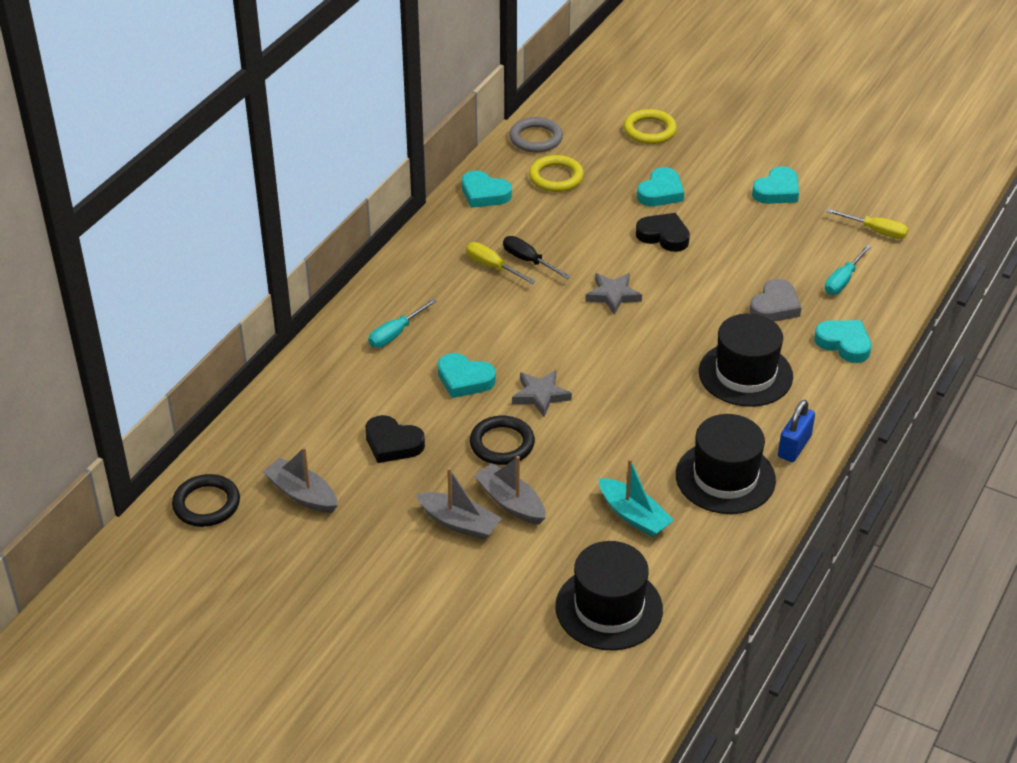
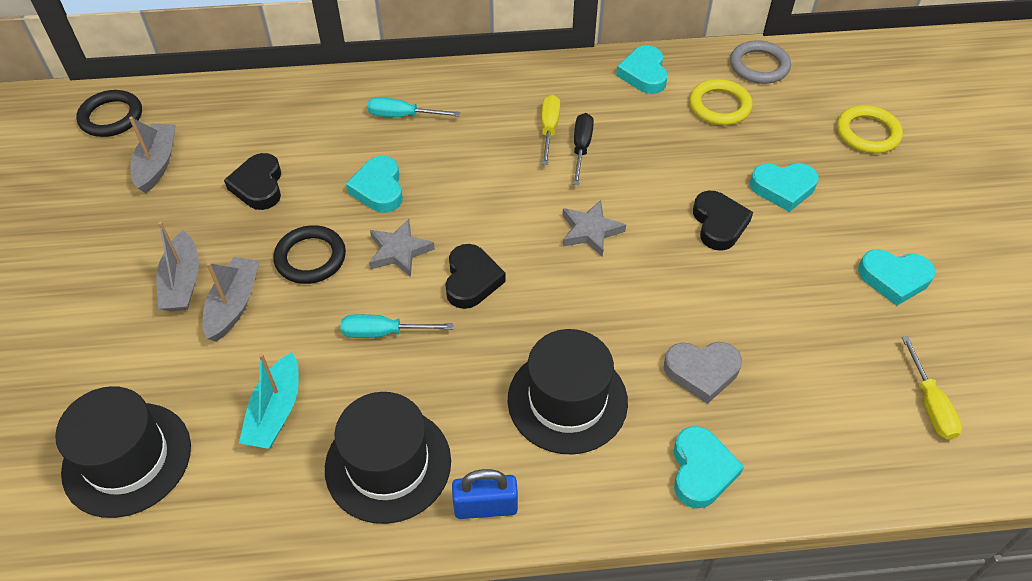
camera: 55 degrees right, 10 degrees up
turquoise screwdriver [825,245,872,295] -> turquoise screwdriver moved to [340,314,453,338]
none -> black heart [445,244,506,309]

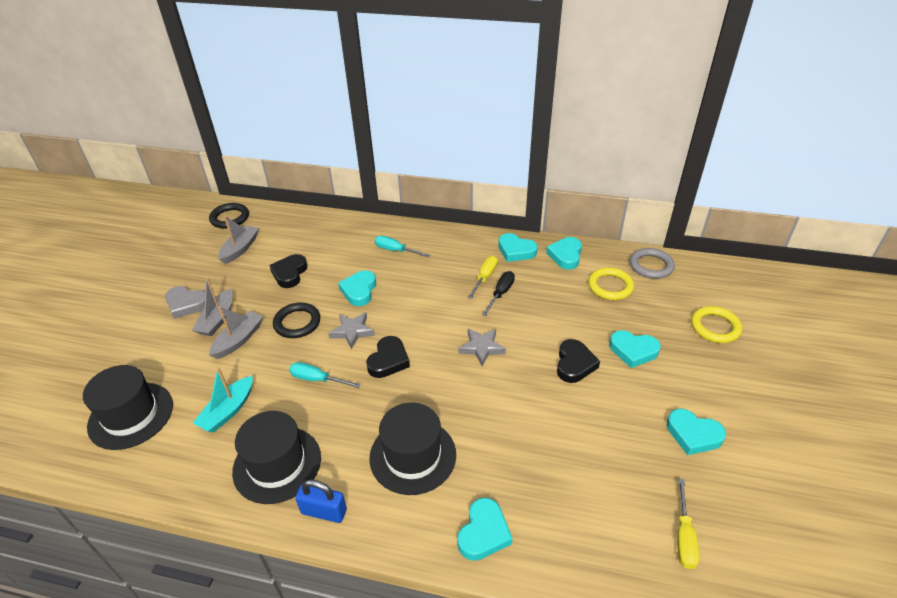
camera: 20 degrees right, 10 degrees down
grey heart [664,342,742,404] -> grey heart moved to [165,286,205,319]
none -> turquoise heart [498,233,538,262]

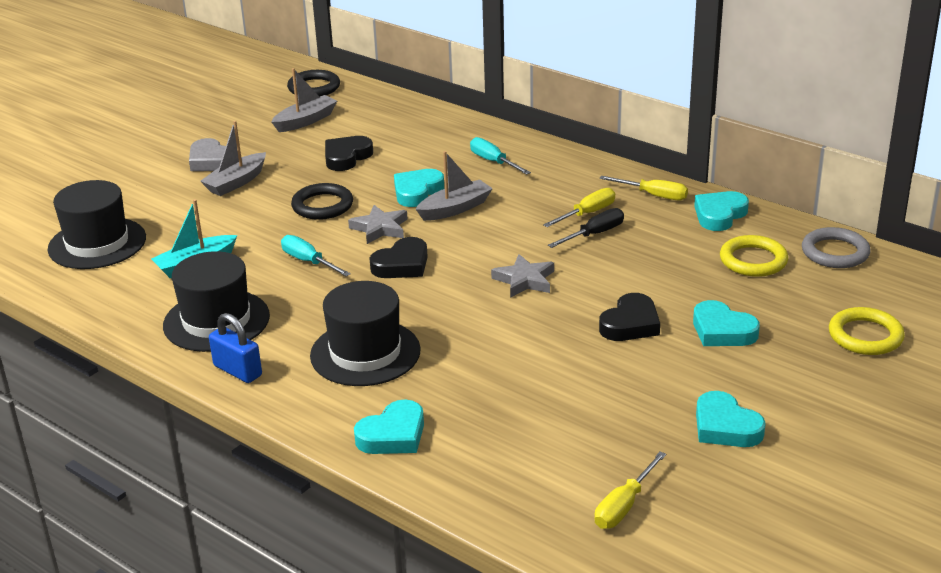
camera: 25 degrees right, 10 degrees down
grey boat [209,306,263,359] -> grey boat moved to [416,151,493,221]
turquoise heart [498,233,538,262] -> yellow screwdriver [599,176,688,200]

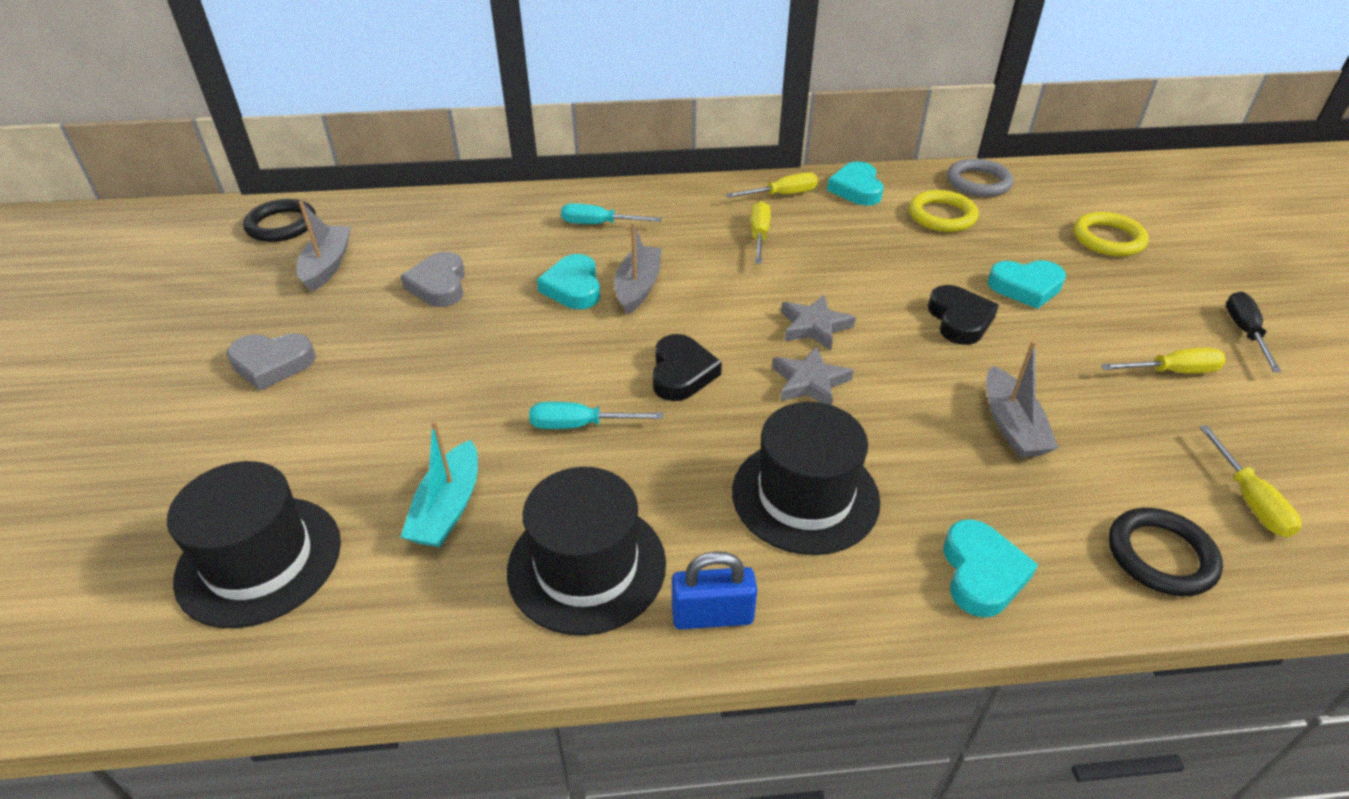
camera: 45 degrees left, 10 degrees up
grey boat [200,121,266,196] -> grey boat moved to [986,341,1058,458]
black ring [291,183,353,220] -> black ring moved to [1109,508,1223,596]
black heart [325,136,373,171] -> grey heart [401,252,465,307]
grey star [348,205,408,244] -> grey star moved to [772,346,854,405]
black screwdriver [548,208,624,248] -> black screwdriver moved to [1226,292,1282,372]
turquoise heart [696,391,766,447] -> yellow screwdriver [1101,348,1226,373]

